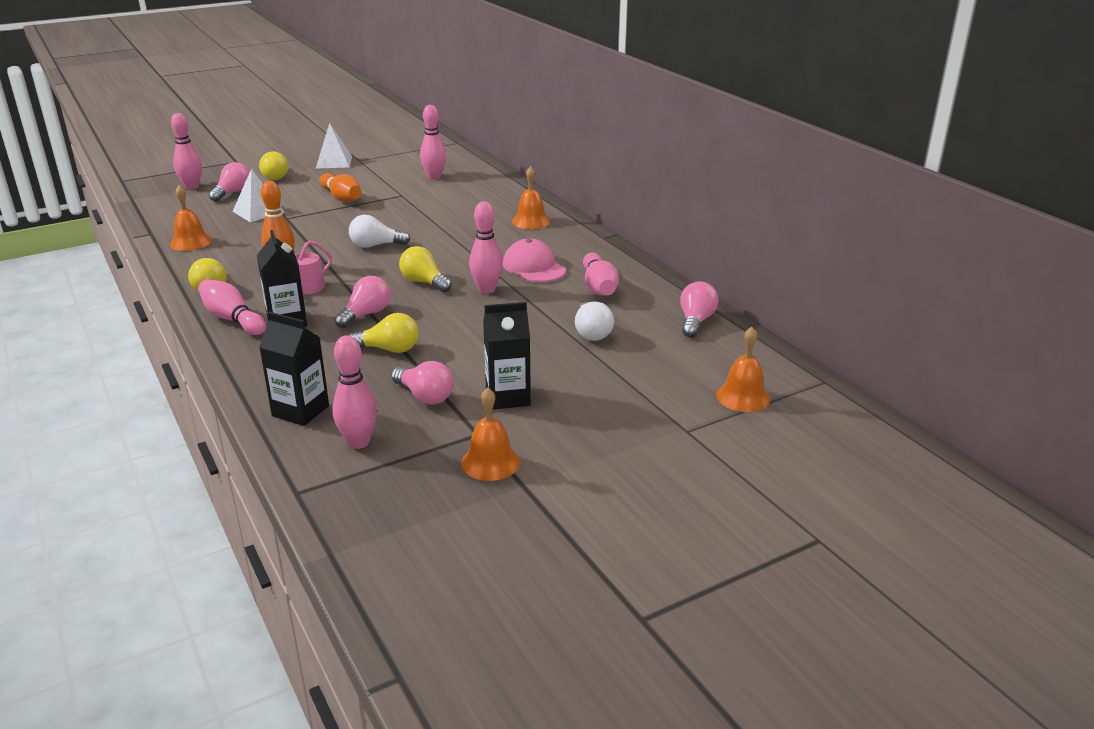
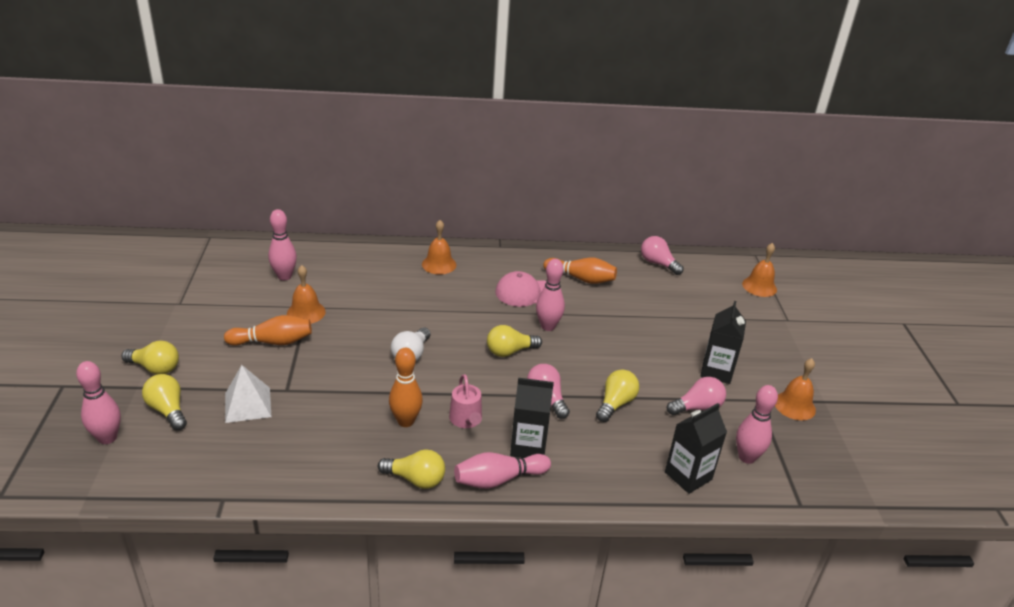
camera: 65 degrees left, 5 degrees up
orange bell [170,185,212,251] -> orange bell moved to [287,265,326,324]
pink light bulb [209,162,250,202] -> yellow light bulb [142,374,187,430]
white pyramid [316,123,352,169] -> none
white light bulb [575,302,614,341] -> none
pink bowling pin [583,253,619,296] -> orange bowling pin [543,257,617,284]

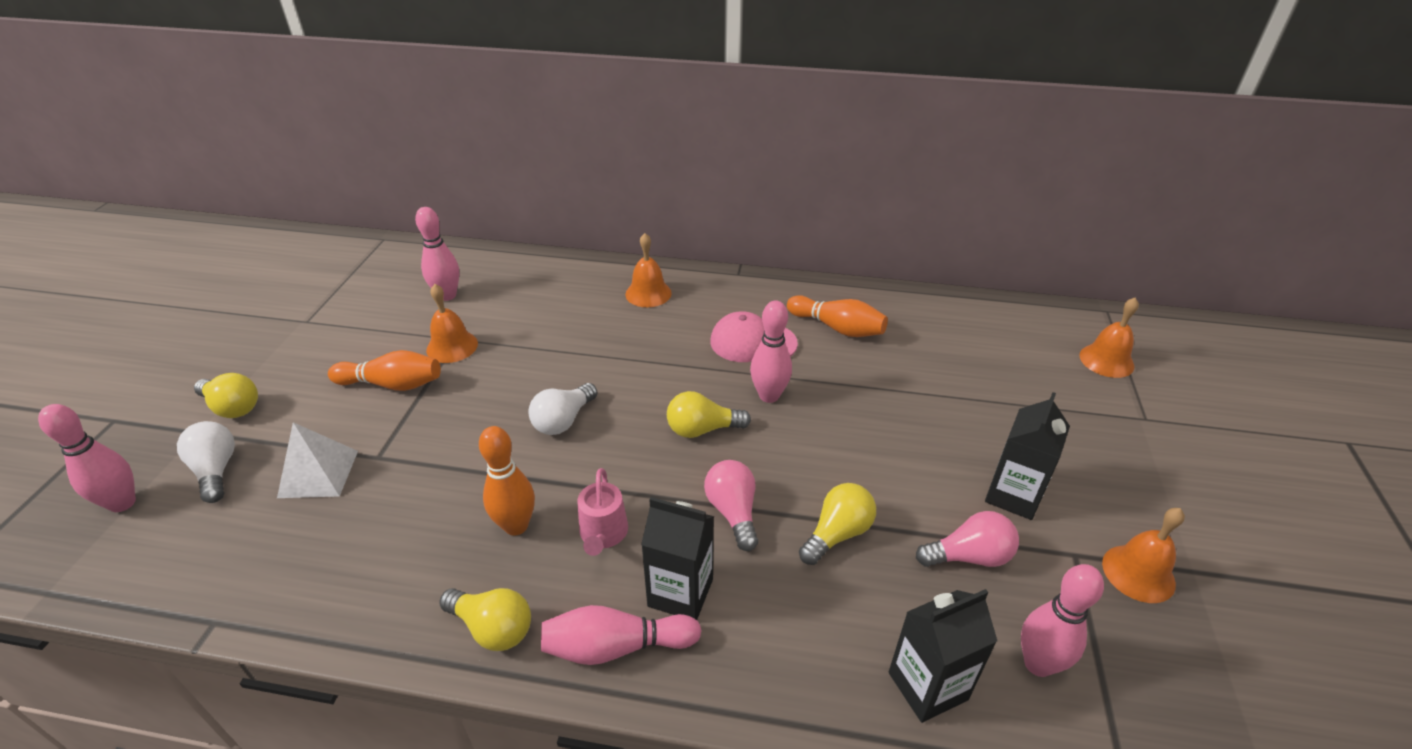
camera: 15 degrees right, 5 degrees up
yellow light bulb [142,374,187,430] -> white light bulb [177,421,235,503]
pink light bulb [641,236,684,275] -> none

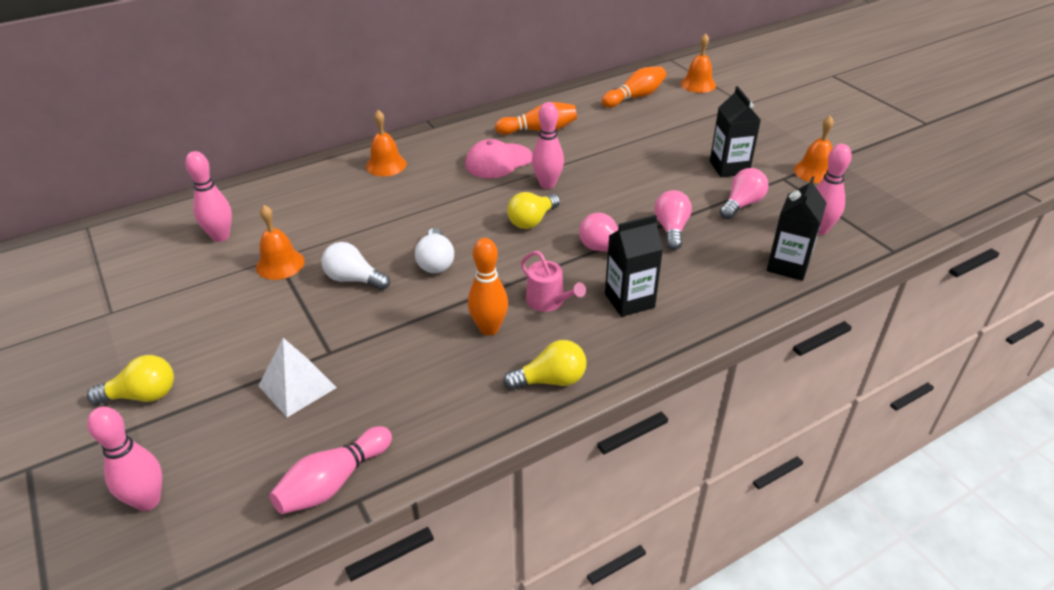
camera: 40 degrees left, 0 degrees up
white light bulb [177,421,235,503] -> white light bulb moved to [321,242,390,290]
orange bowling pin [328,350,441,391] -> orange bowling pin moved to [602,66,666,108]
pink bowling pin [541,605,702,665] -> pink bowling pin moved to [269,426,392,514]
yellow light bulb [799,483,876,565] -> pink light bulb [654,190,692,250]

